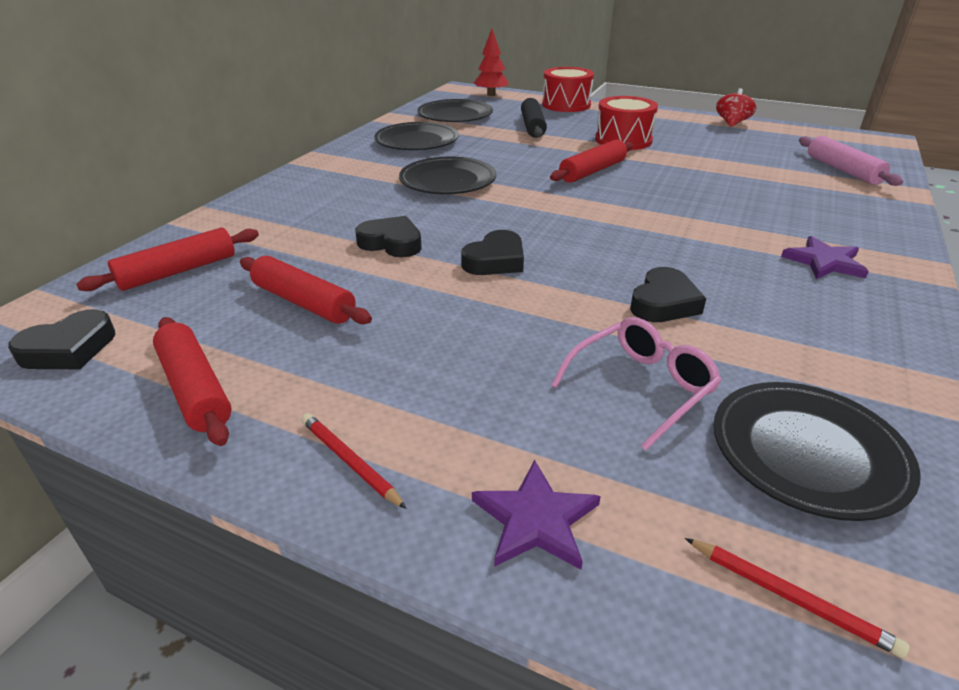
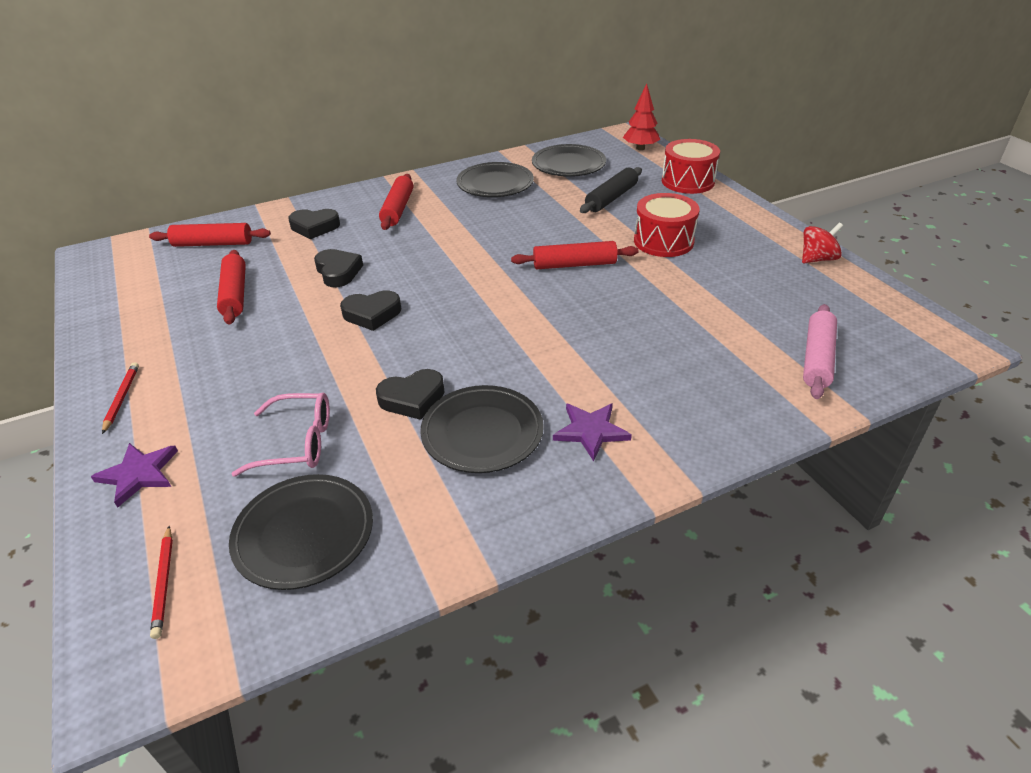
camera: 40 degrees right, 5 degrees up
black heart [8,309,115,369] -> black heart moved to [288,209,340,239]
red rolling pin [153,317,232,446] -> red rolling pin moved to [379,174,413,230]
black plate [399,157,496,194] -> black plate moved to [420,385,544,473]

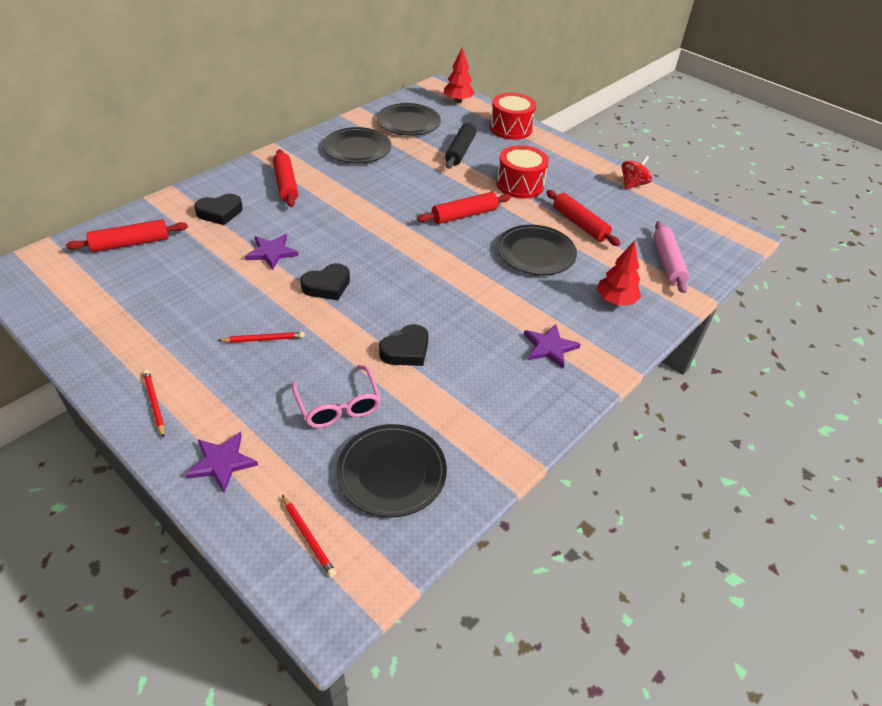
camera: 25 degrees left, 5 degrees up
red rolling pin [217,250,246,325] -> red rolling pin moved to [546,190,621,246]
pink glasses [232,393,330,477] -> pink glasses turned 90 degrees clockwise [292,365,381,428]
black heart [314,249,363,287] -> purple star [245,234,299,270]
black plate [420,385,544,473] -> black plate moved to [497,225,577,275]
none -> red pencil [218,332,305,343]
none -> red tree [597,241,641,305]

